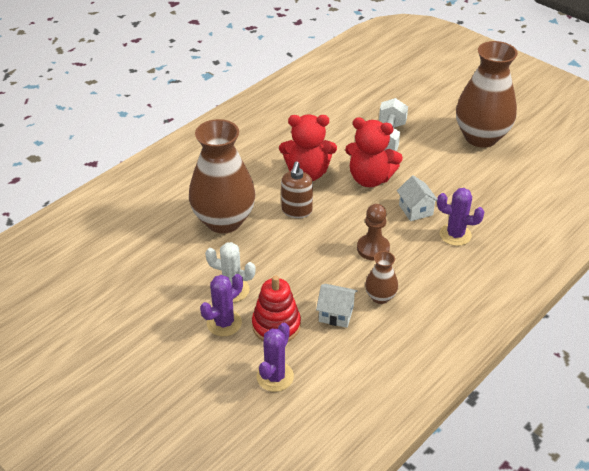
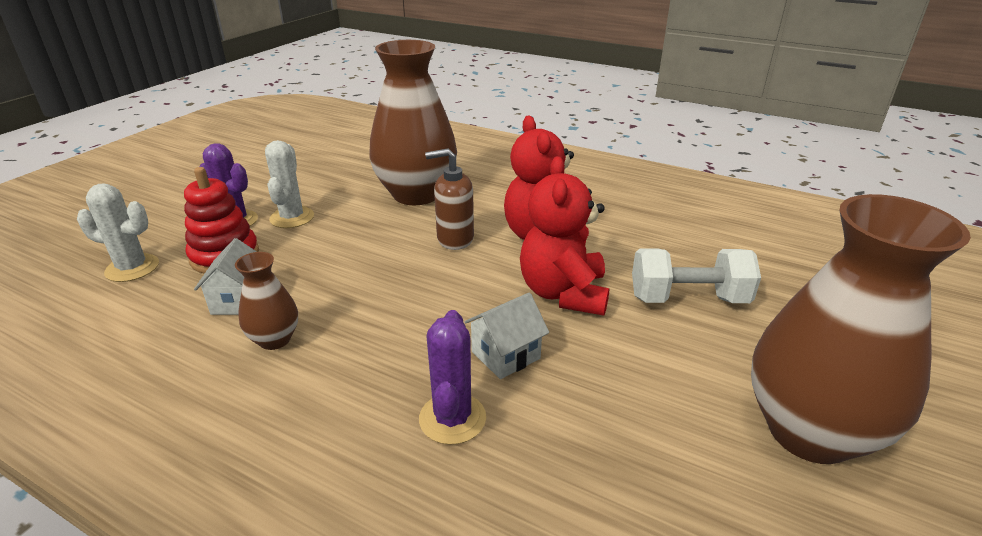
camera: 75 degrees right, 10 degrees down
purple cactus [257,323,294,392] -> white cactus [77,183,159,282]
brown pawn [357,204,390,261] -> none

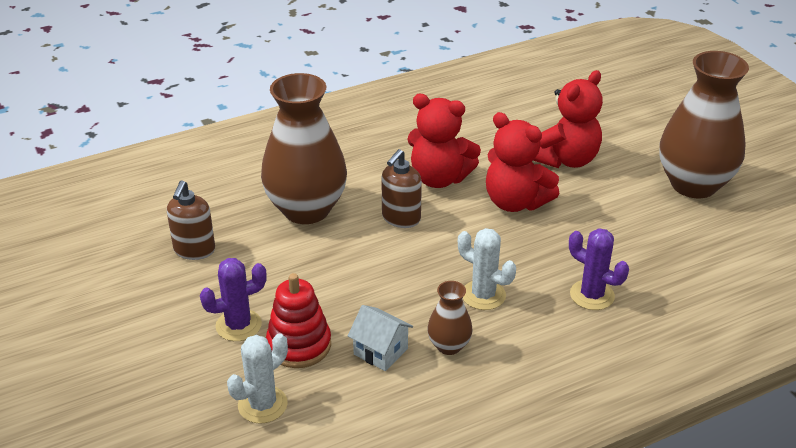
camera: 55 degrees left, 5 degrees up
white cactus [265,140,314,228] -> white cactus moved to [458,228,516,310]
white house [464,293,549,379] -> none
white dumbbell [632,248,761,303] -> red teddy bear [533,70,603,168]
none -> brown soap dispenser [167,180,215,260]

